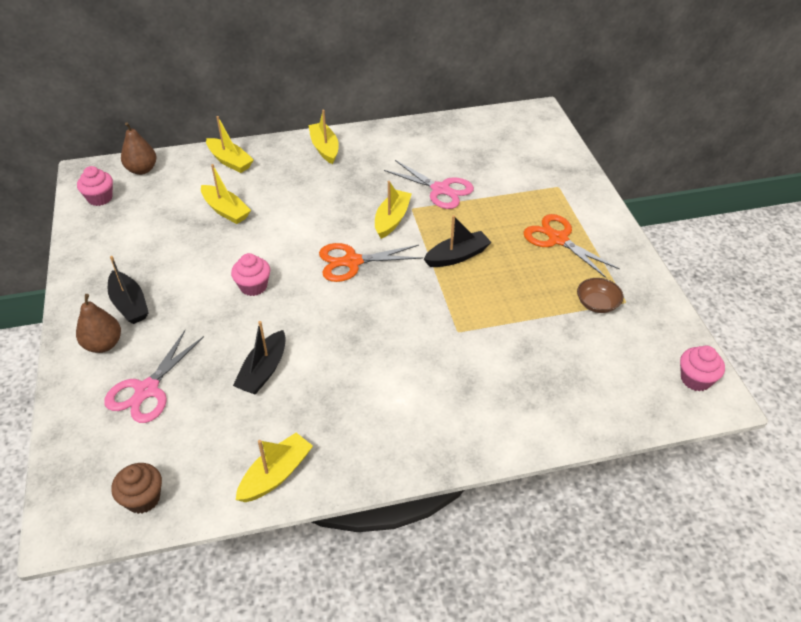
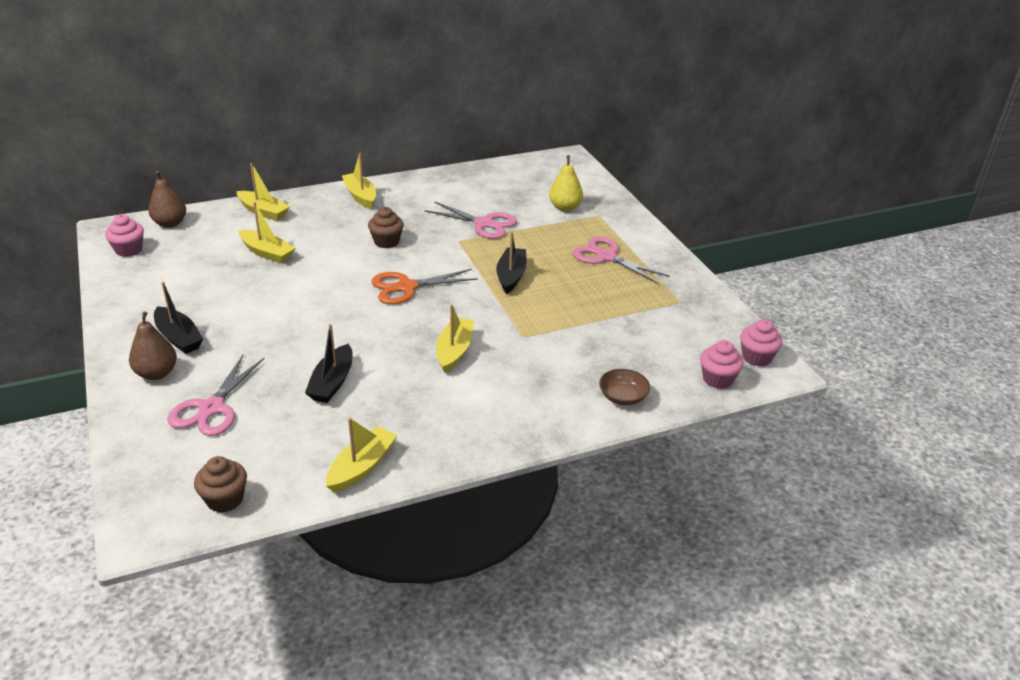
camera: 10 degrees left, 10 degrees down
pink cupcake [231,253,270,296] -> pink cupcake moved to [700,340,744,389]
yellow boat [375,181,412,239] -> yellow boat moved to [436,304,474,373]
black boat [424,215,491,267] -> black boat turned 45 degrees counterclockwise [496,231,527,294]
orange scissors [523,214,620,278] -> pink scissors [572,236,670,284]
brown bowl [577,278,623,313] -> brown bowl moved to [599,369,650,405]
none -> brown cupcake [368,207,404,248]
none -> yellow pear [549,155,583,211]

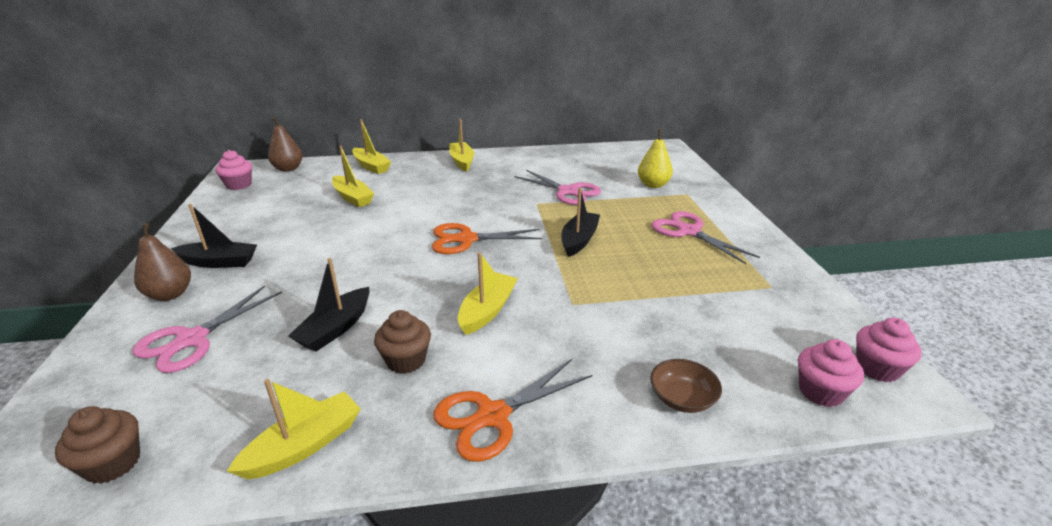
camera: 15 degrees right, 5 degrees down
black boat [154,282,203,354] -> black boat turned 60 degrees counterclockwise [170,204,257,268]
brown cupcake [368,207,404,248] -> brown cupcake moved to [374,310,431,374]
none -> orange scissors [433,359,592,462]

